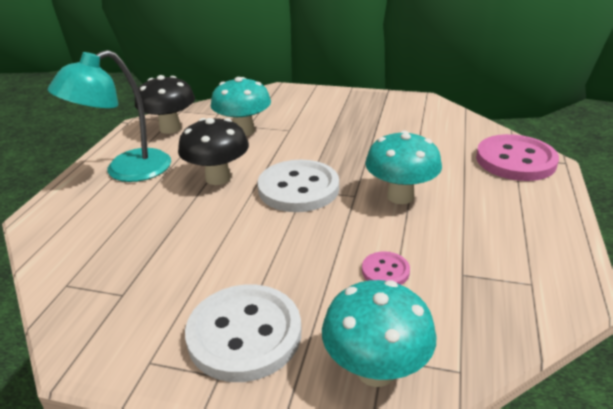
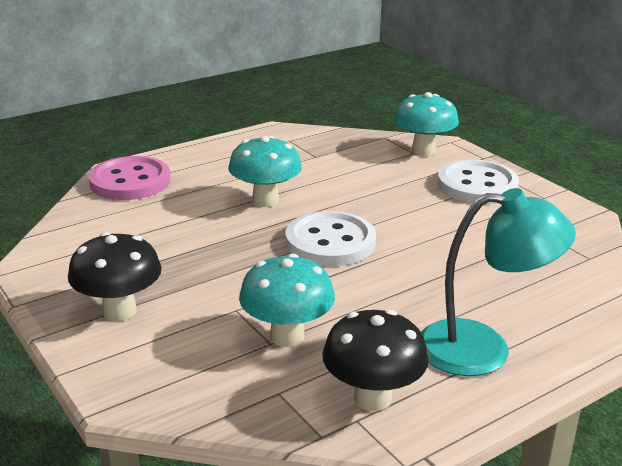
camera: 140 degrees left, 5 degrees down
black mushroom [178,118,249,185] -> black mushroom moved to [68,232,162,321]
pink button [362,251,410,285] -> none

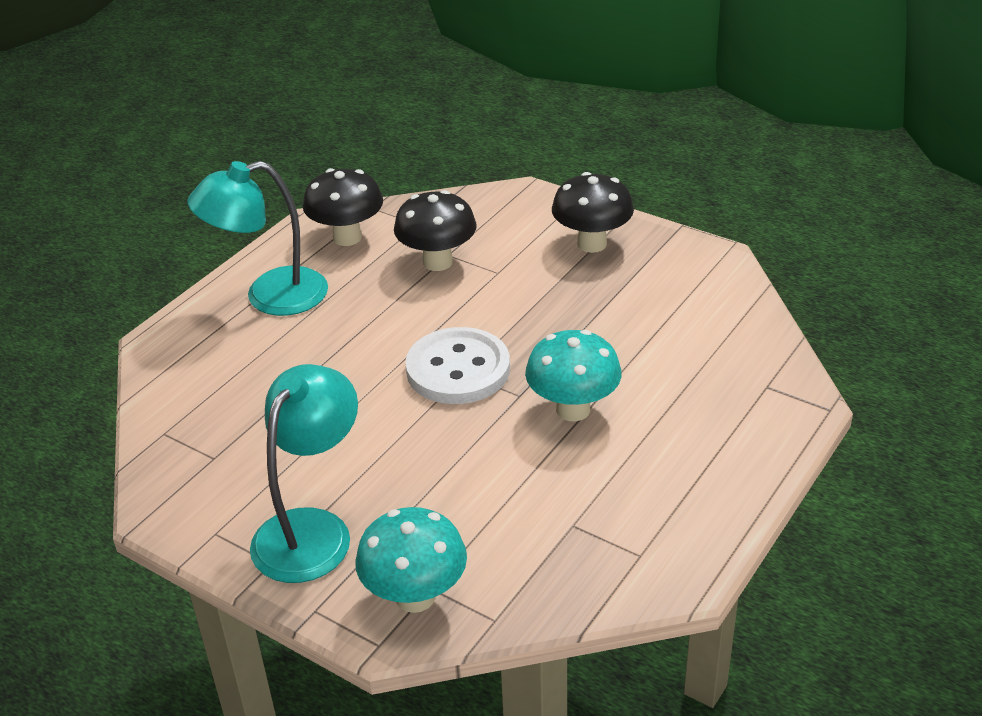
camera: 160 degrees right, 10 degrees up
pink button [88,156,170,200] -> none
turquoise mushroom [239,254,335,347] -> black mushroom [394,190,477,271]
white button [437,160,519,204] -> turquoise lamp [250,364,358,583]

